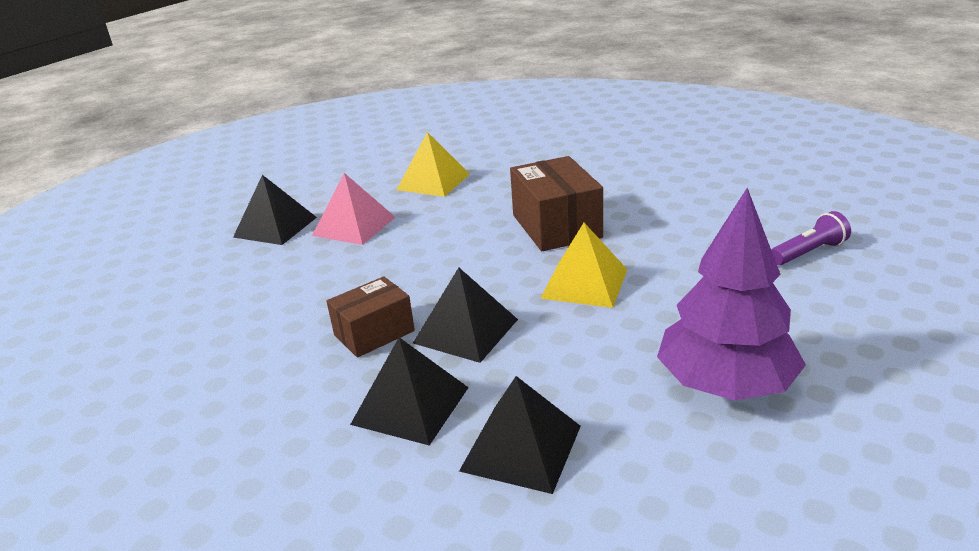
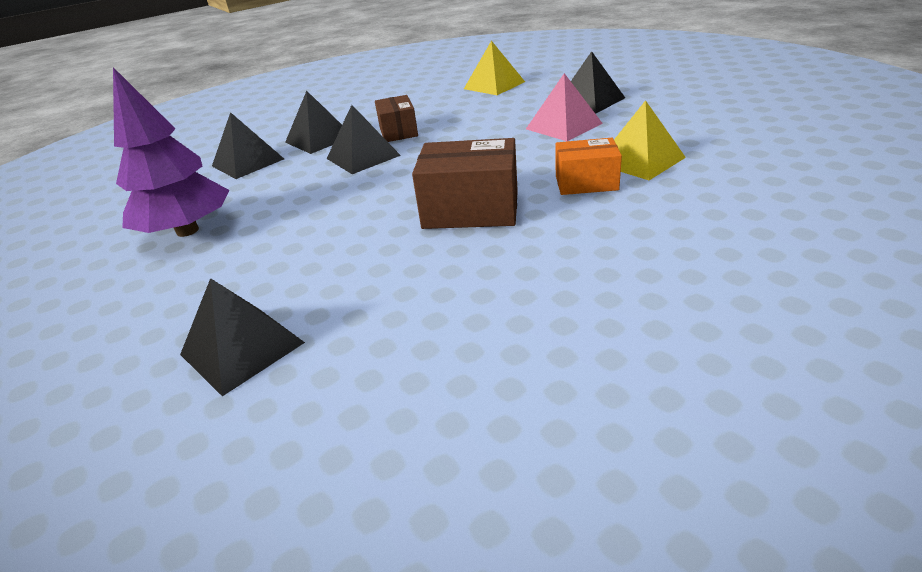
camera: 115 degrees right, 5 degrees up
yellow pyramid [540,223,628,308] -> yellow pyramid moved to [464,41,525,95]
purple flashlight [771,211,851,265] -> black pyramid [180,278,305,396]
none -> orange box [556,138,622,195]

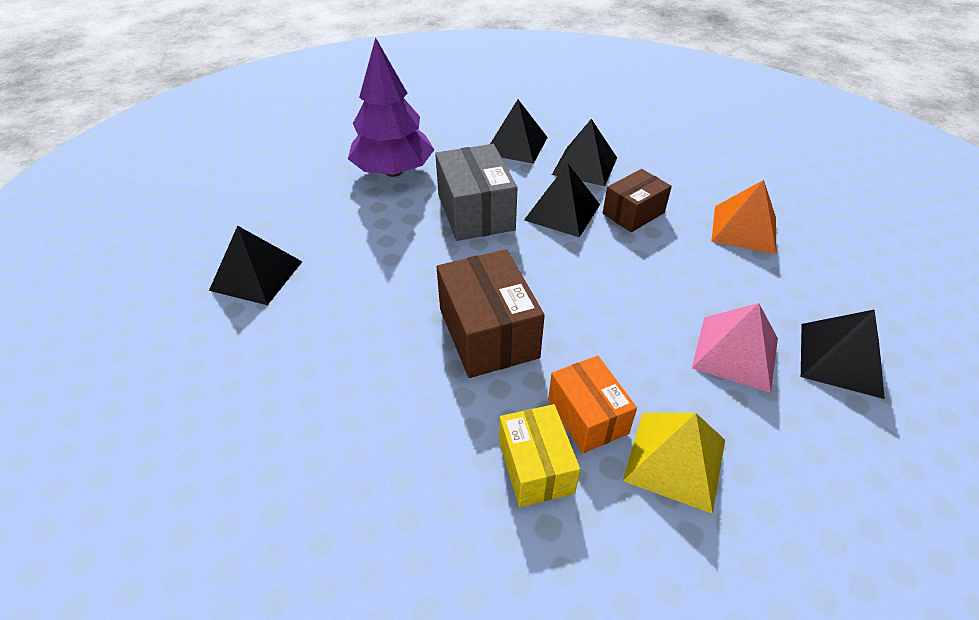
camera: 60 degrees right, 10 degrees up
yellow pyramid [464,41,525,95] -> none
none -> grey box [435,144,517,241]
none -> yellow box [499,404,580,507]
none -> orange pyramid [711,180,776,254]

